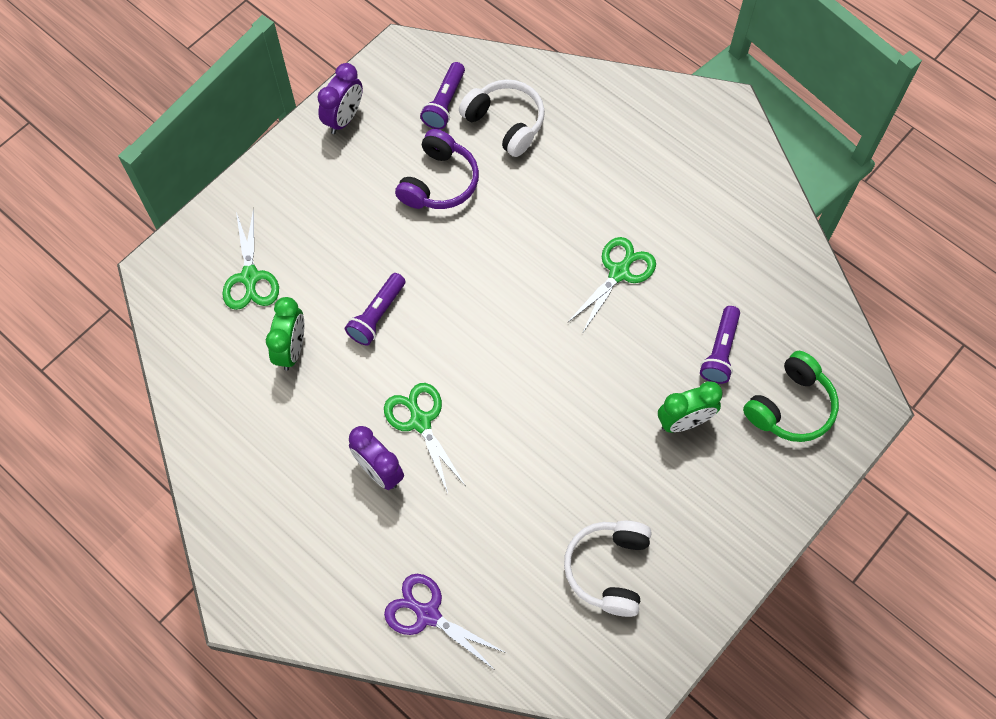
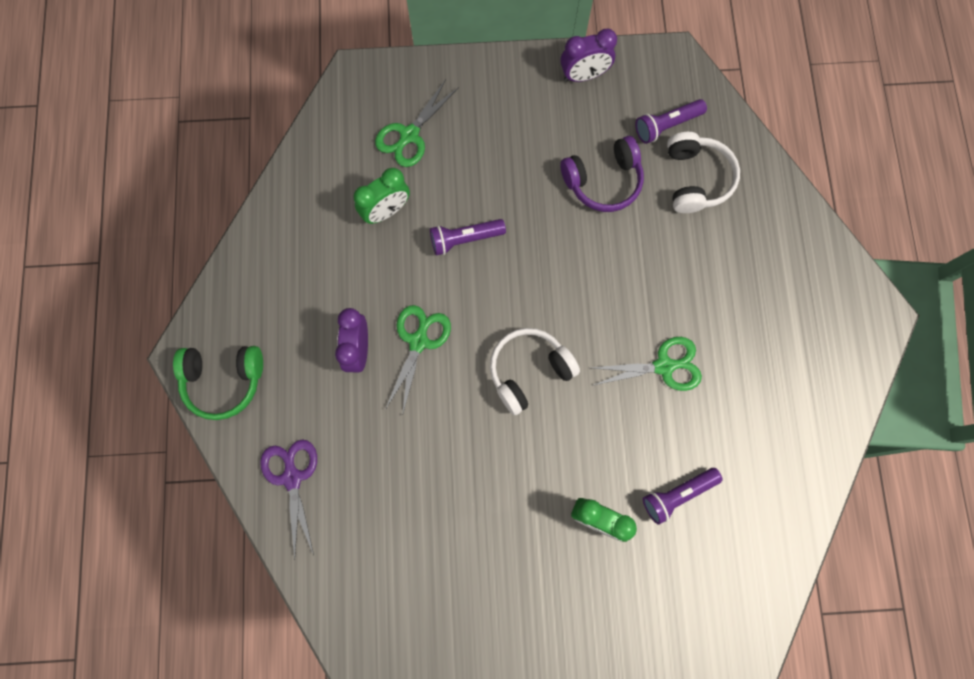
camera: 45 degrees right, 10 degrees up
white headphones [564,521,652,617] -> white headphones moved to [490,328,580,415]
green headphones [743,351,839,442] -> green headphones moved to [173,346,263,420]

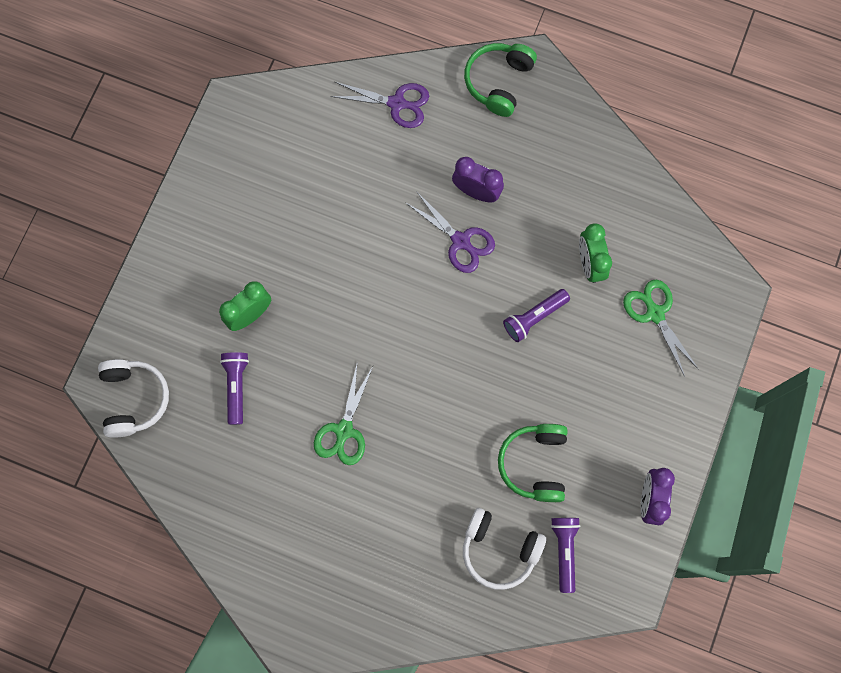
camera: 115 degrees right, 0 degrees up
green scissors [385,305,451,416] -> purple scissors [406,191,495,273]
purple flashlight [430,219,506,256] -> purple flashlight turned 135 degrees counterclockwise [503,289,570,342]
white headphones [490,328,580,415] -> white headphones moved to [98,359,169,438]
purple headphones [560,136,644,212] -> green headphones [498,424,568,502]

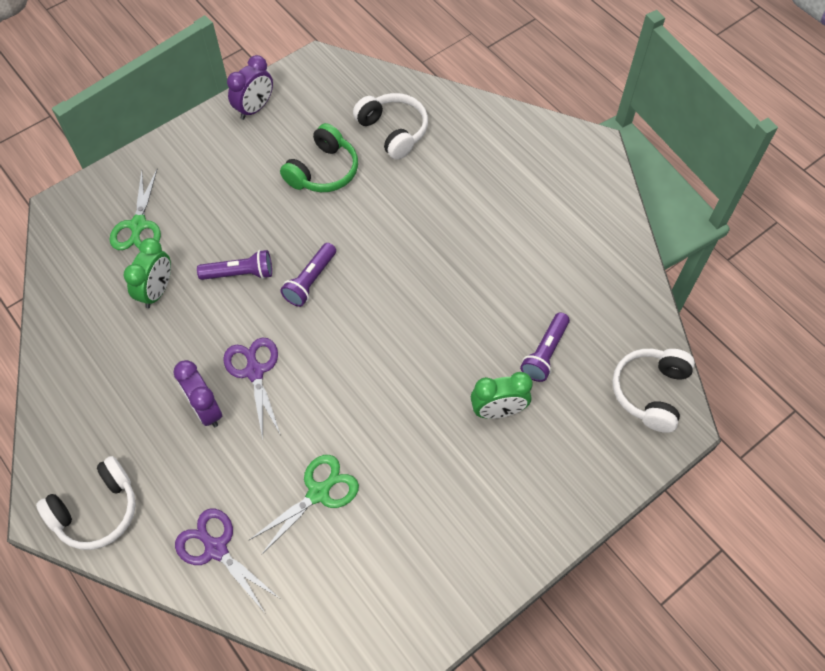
camera: 150 degrees left, 15 degrees down
green scissors [314,365,373,465] -> green scissors moved to [249,455,359,555]
green headphones [464,43,537,117] -> white headphones [36,456,136,550]
purple flashlight [551,518,580,593] -> purple flashlight moved to [280,243,336,307]

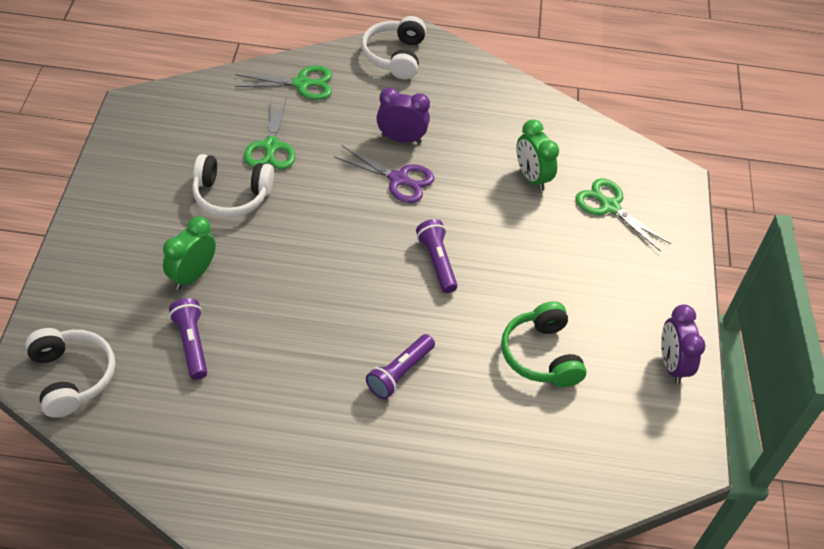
camera: 130 degrees right, 10 degrees down
purple scissors [175,509,279,613] -> green scissors [235,66,332,100]
purple flashlight [197,250,272,280] -> purple flashlight moved to [366,334,435,399]
white headphones [353,93,428,160] -> white headphones moved to [192,154,274,218]

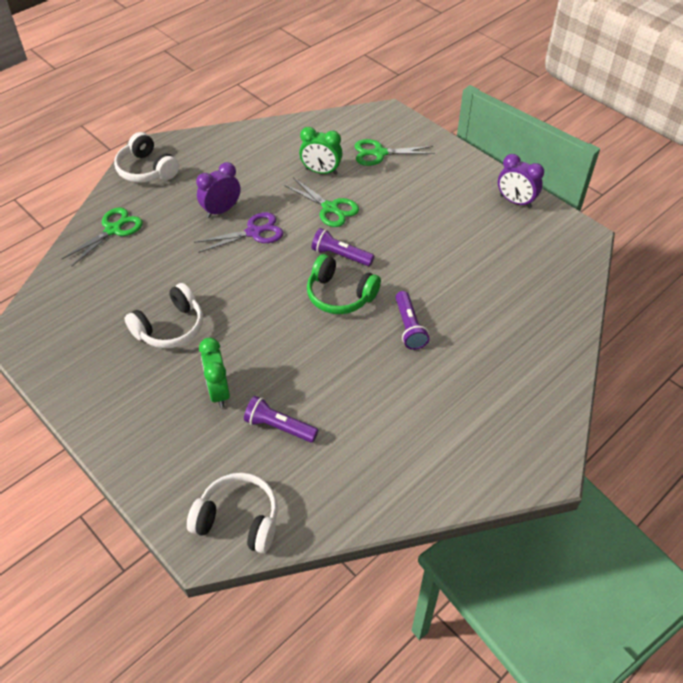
camera: 45 degrees left, 0 degrees up
green scissors [244,97,296,169] -> green scissors moved to [284,177,359,227]
green headphones [501,301,587,387] -> green headphones moved to [307,254,381,314]

